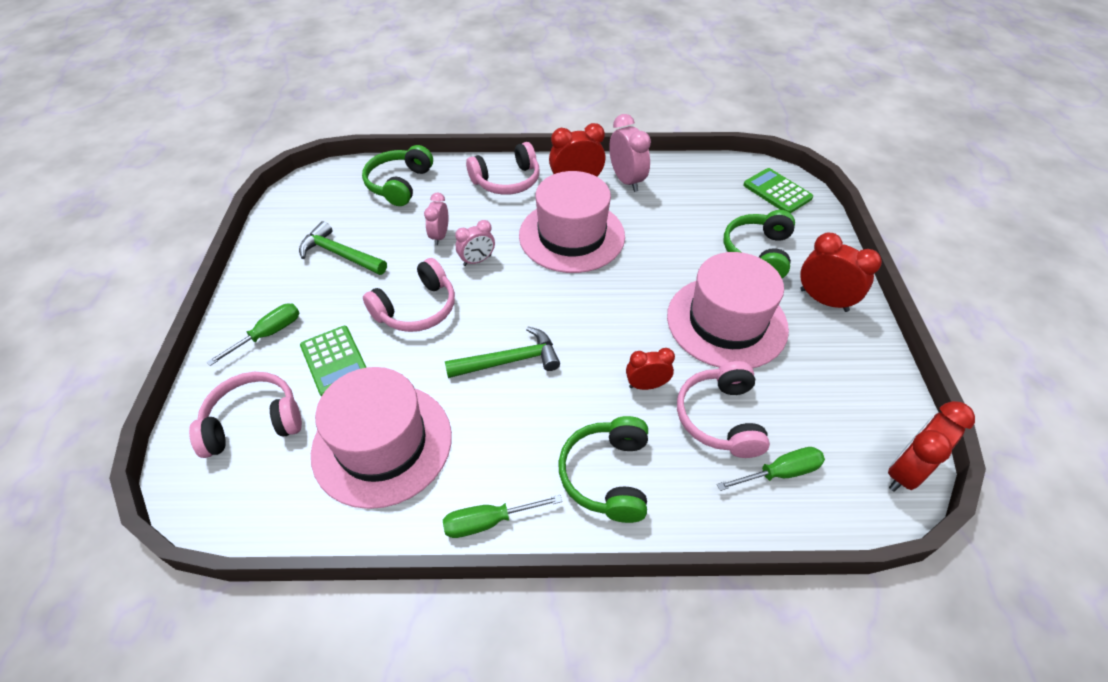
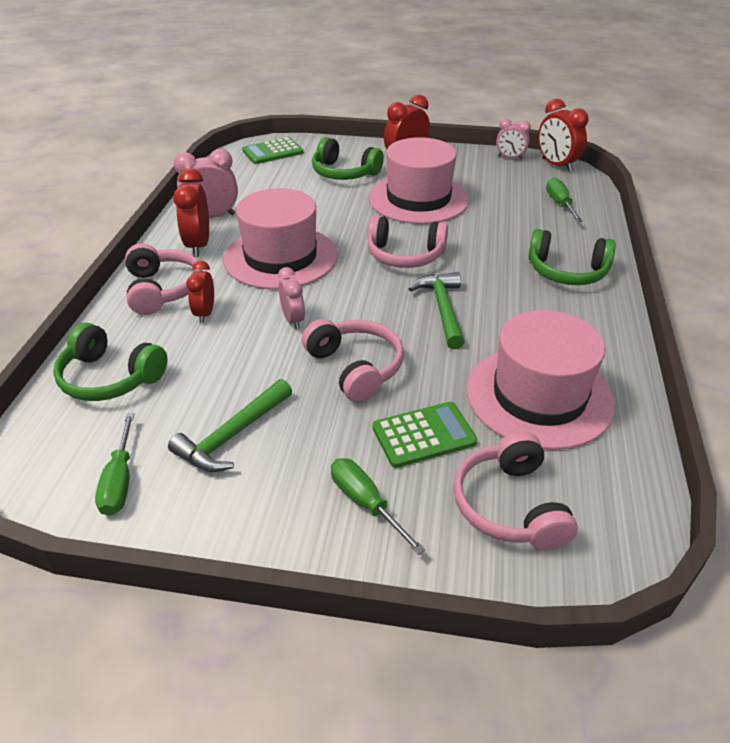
camera: 80 degrees left, 10 degrees down
pink clock [424,193,448,245] -> pink clock moved to [496,119,531,160]
green screwdriver [443,495,562,538] -> green screwdriver moved to [95,413,134,516]
red clock [626,348,675,390] -> red clock moved to [186,261,214,323]
pink headphones [677,361,770,458] -> pink headphones moved to [367,216,448,268]

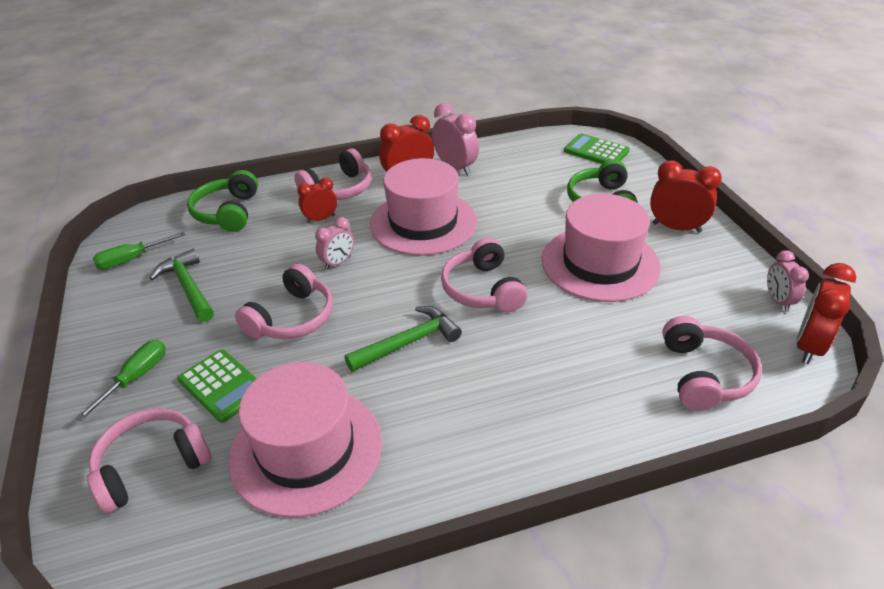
camera: 65 degrees right, 0 degrees up
green hammer [168,379,292,472] -> green hammer turned 45 degrees clockwise [149,249,214,322]
green headphones [528,229,616,285] -> none
green screwdriver [546,177,583,222] -> pink headphones [662,316,762,411]

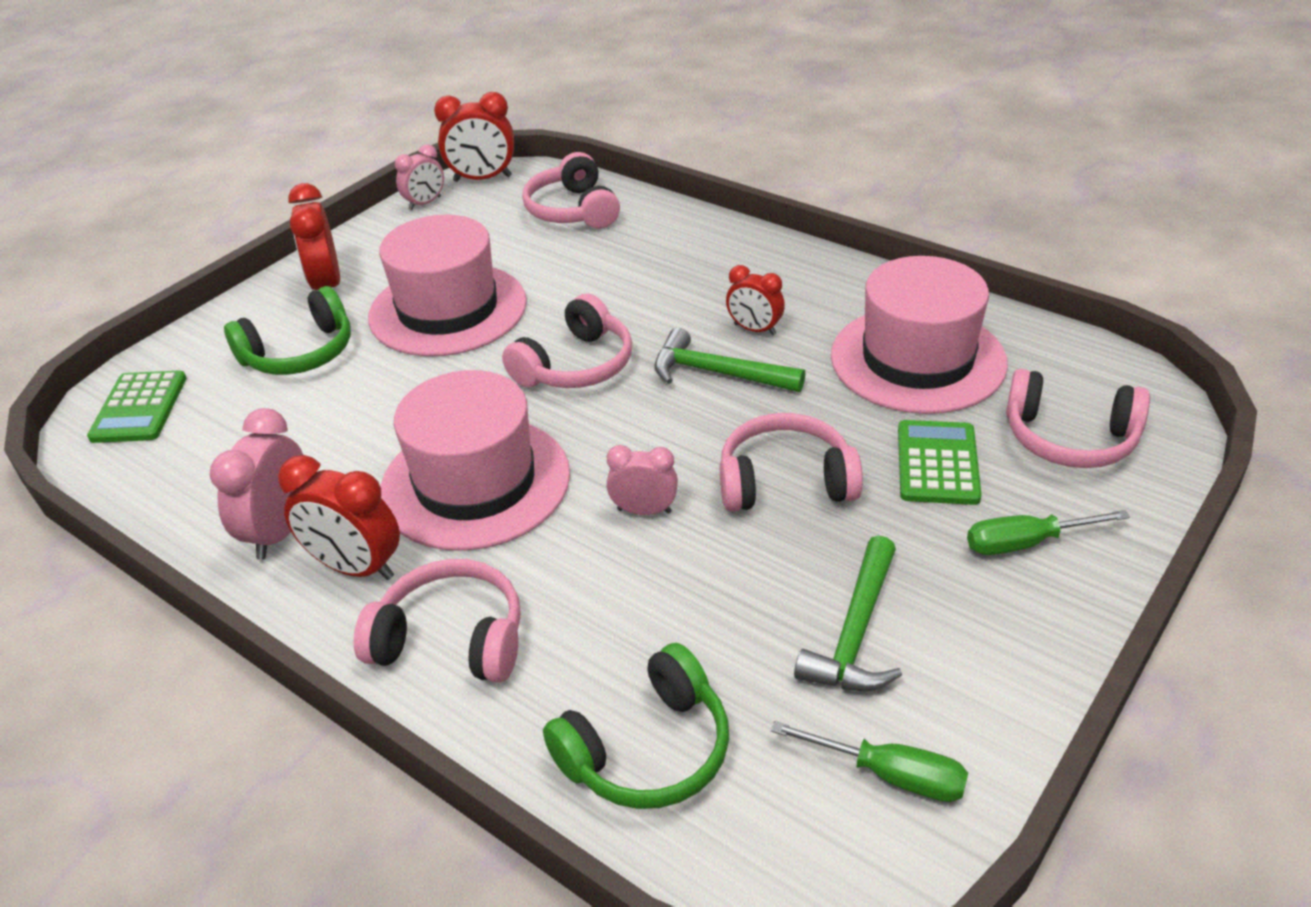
camera: 125 degrees left, 0 degrees up
red clock [297,178,337,223] -> red clock moved to [726,265,785,335]
pink headphones [662,316,762,411] -> pink headphones turned 75 degrees counterclockwise [522,152,620,229]

